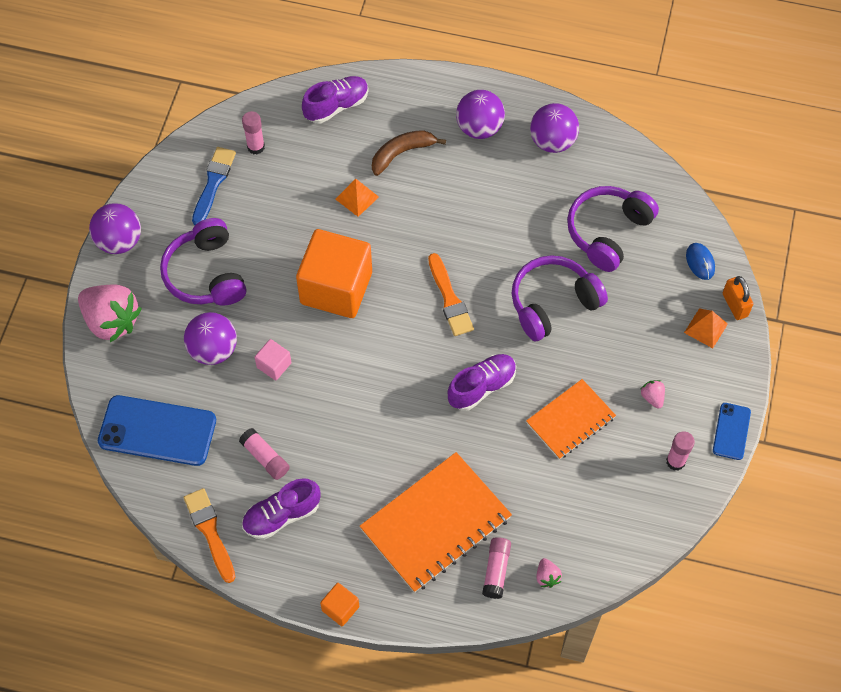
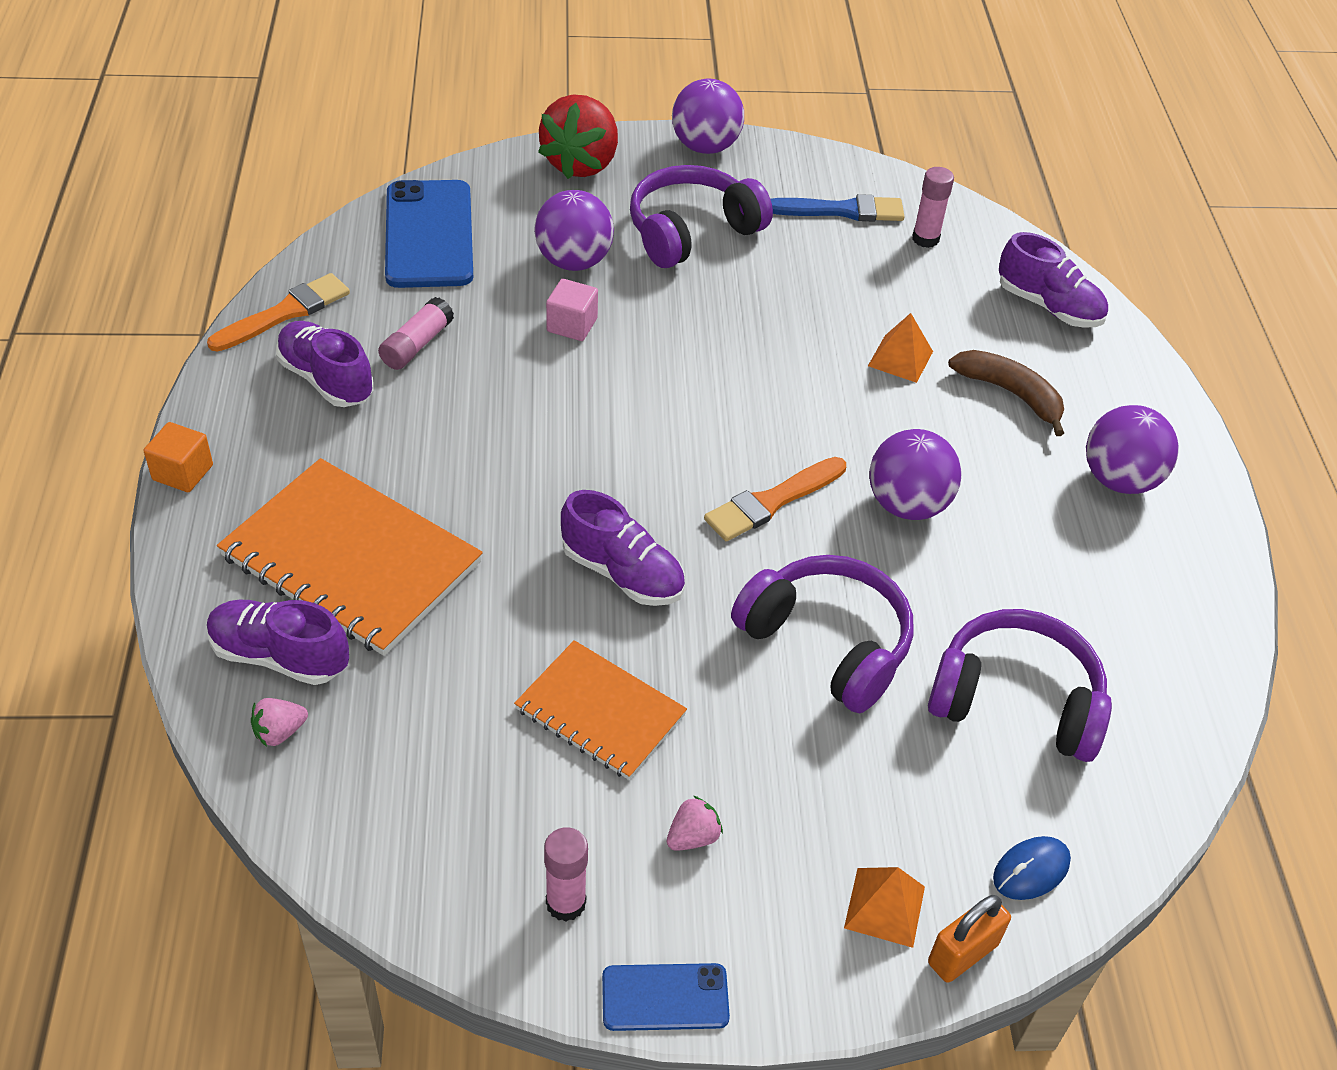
camera: 70 degrees right, 15 degrees down
pink strawberry [78,285,142,342] -> red strawberry [538,95,618,179]
orange cube [296,229,372,318] -> none
pink glue stick [482,537,511,599] -> purple shoe [207,600,349,685]
purple ball [530,103,579,153] -> purple ball moved to [869,429,962,520]

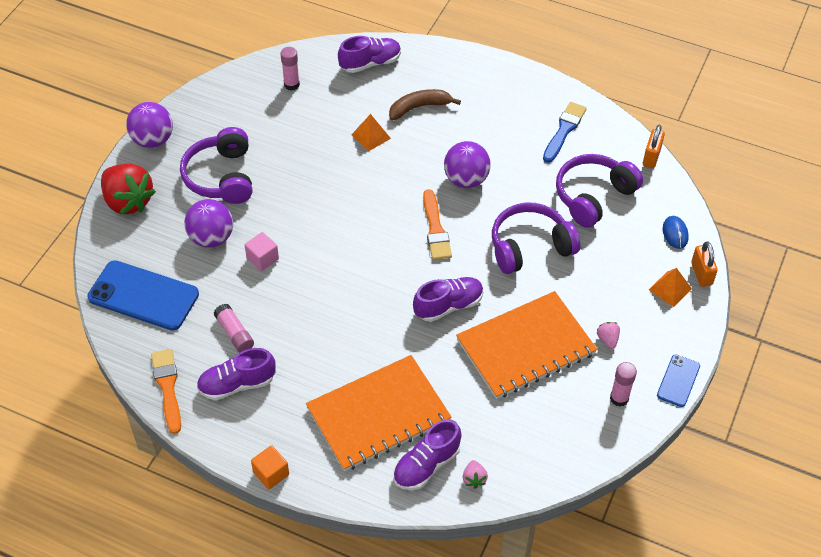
camera: 60 degrees left, 5 degrees up
orange notebook [514,640,687,780] -> orange notebook [456,291,597,399], size x1.63
blue brush [771,194,905,222] -> blue brush moved to [543,102,587,163]
purple ball [1086,405,1178,494] -> none
none -> orange padlock [643,125,665,168]

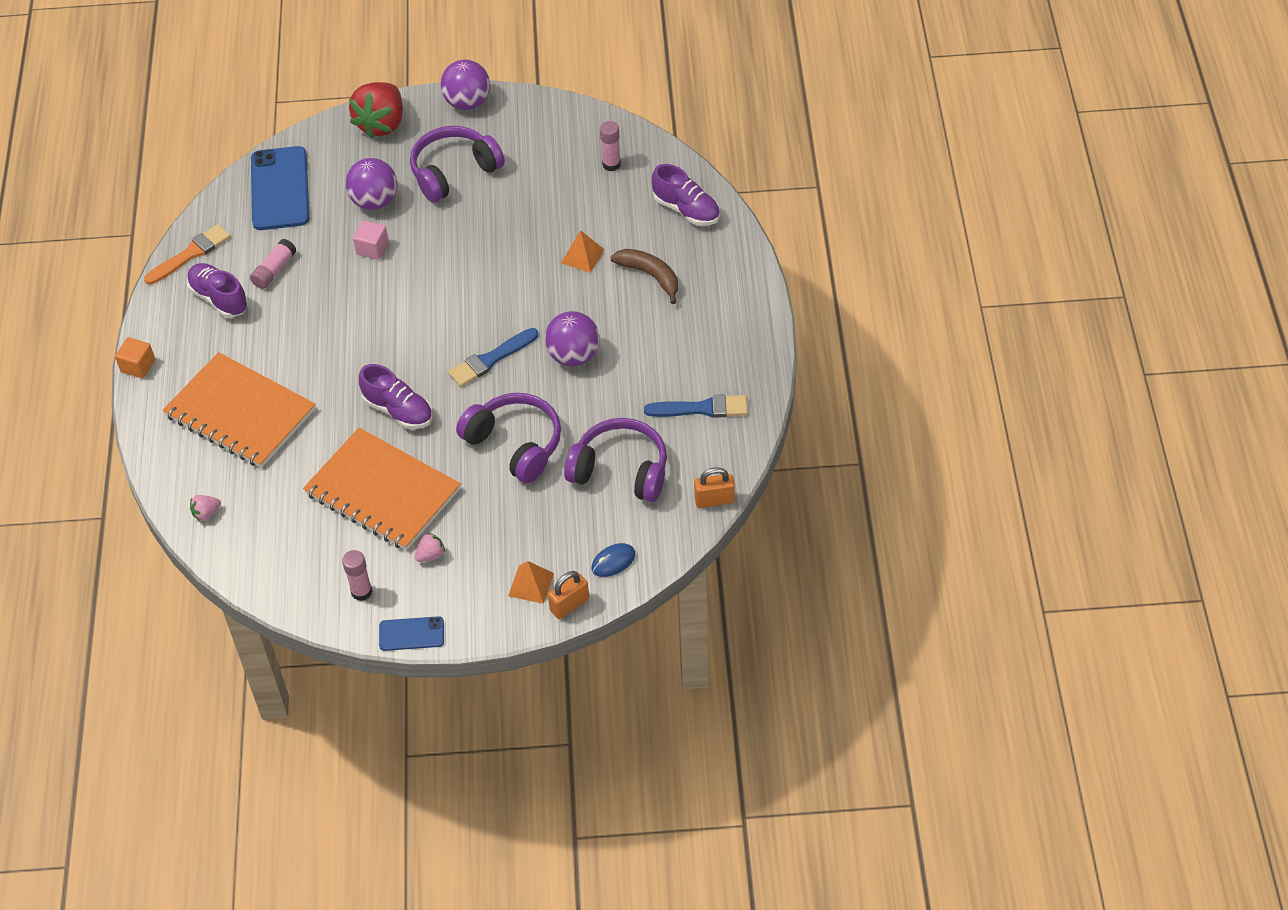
camera: 65 degrees right, 0 degrees up
purple shoe [393,419,461,490] -> none
orange brush [423,189,452,260] -> blue brush [448,328,538,387]

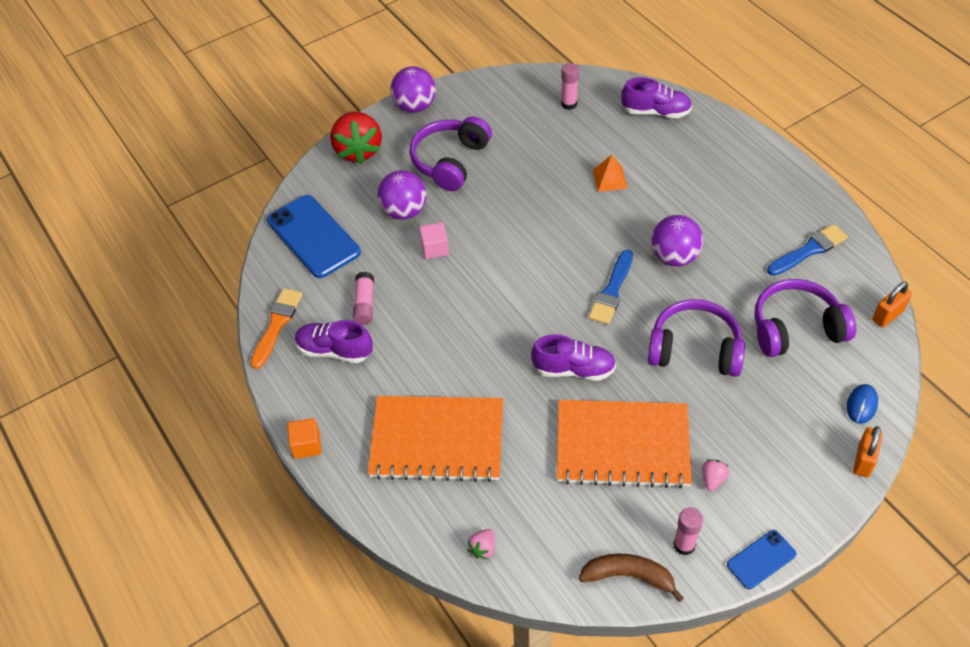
camera: 30 degrees left, 0 degrees up
orange pyramid [508,561,554,604] -> none
brown banana [610,249,678,304] -> brown banana moved to [579,553,684,602]

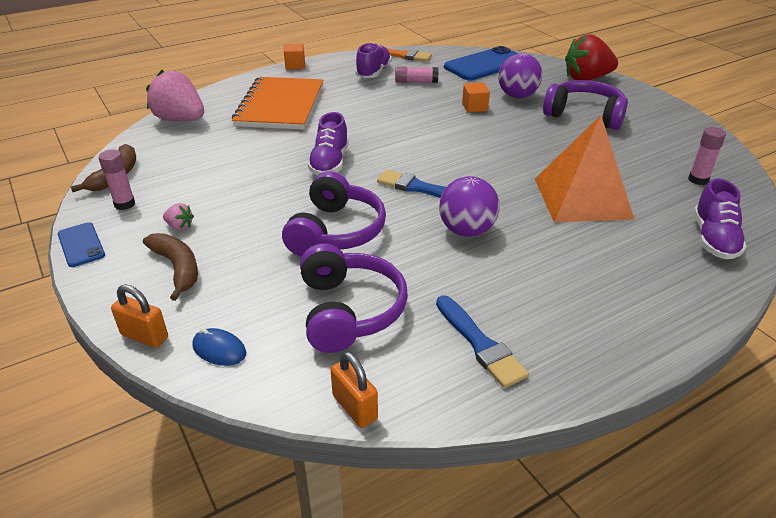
camera: 90 degrees right, 15 degrees down
purple ball [391,66,436,113] -> none
pink cube [419,222,449,259] -> orange cube [462,82,490,112]
pink strawberry [467,529,495,559] -> pink strawberry [146,70,204,121], size x2.37
orange notebook [557,400,692,489] -> none
orange pyramid [593,155,628,192] -> orange pyramid [535,115,635,222], size x2.26
none -> brown banana [143,233,198,301]

